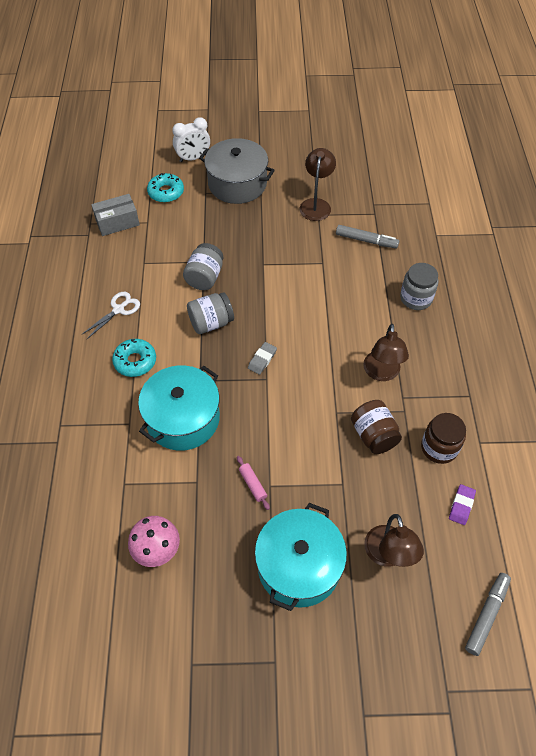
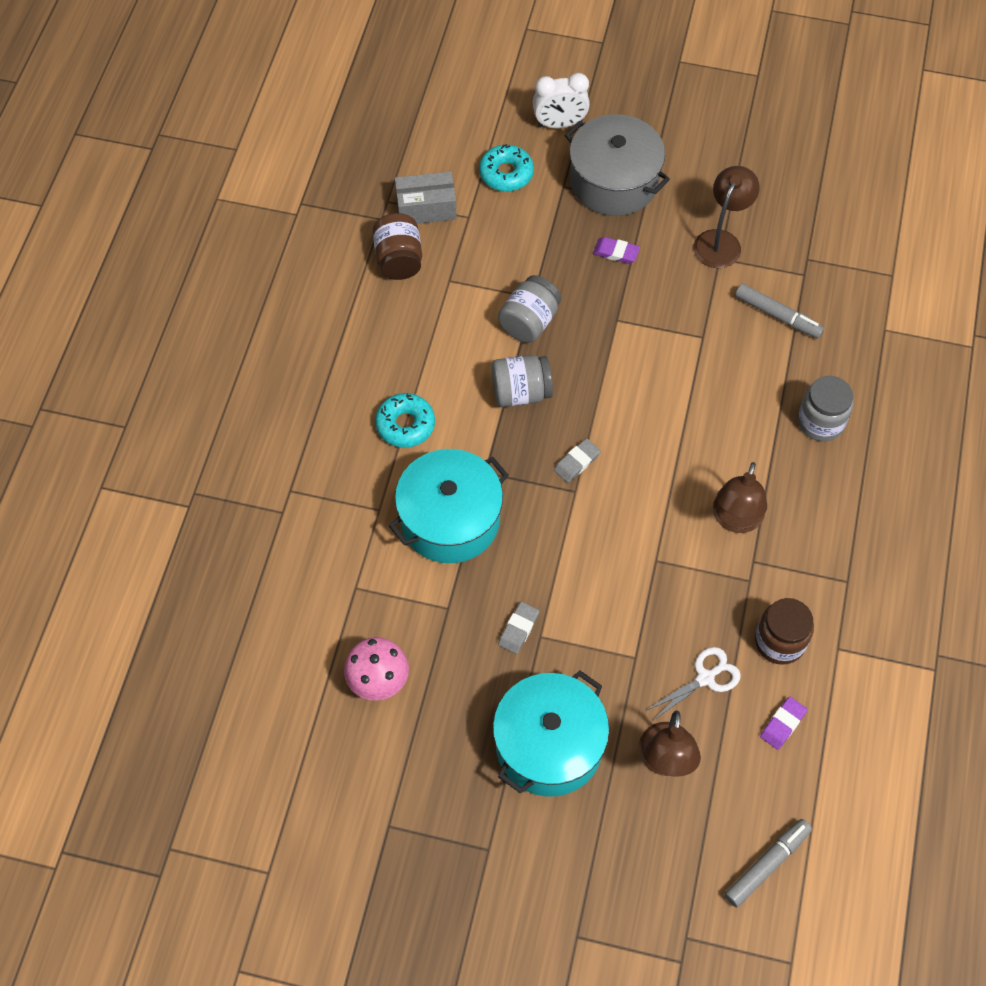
camera: 15 degrees right, 5 degrees up
white scissors [81,292,140,339] -> white scissors moved to [645,647,741,720]
pink rolling pin [237,456,270,510] -> grey eraser [498,602,539,654]
brown jar [351,400,402,454] -> brown jar moved to [372,213,422,280]
none -> purple eraser [593,237,640,264]

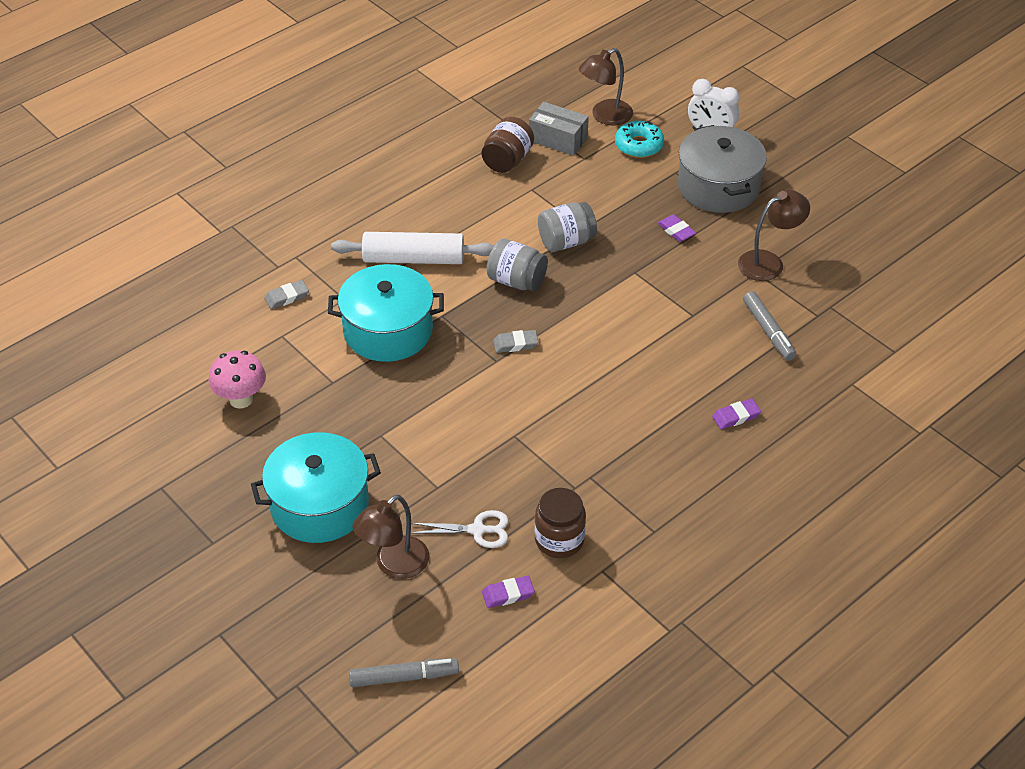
camera: 35 degrees right, 15 degrees down
turquoise donut [375,393,435,448] -> white rolling pin [331,232,493,264]
grey eraser [498,602,539,654] -> grey eraser moved to [265,280,309,309]
brown lamp [713,462,767,533] -> brown lamp moved to [579,48,633,125]
grey jar [798,376,854,441] -> purple eraser [712,399,761,429]

